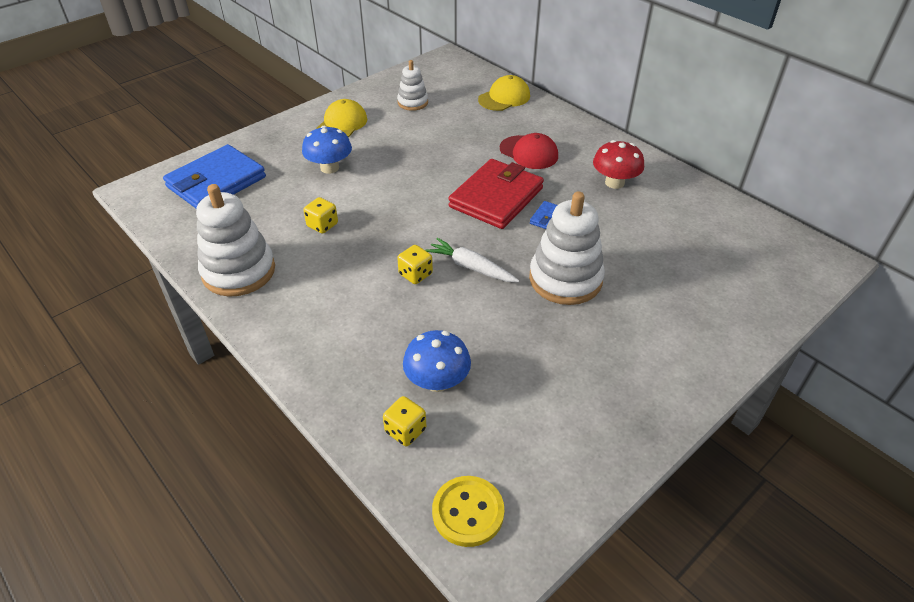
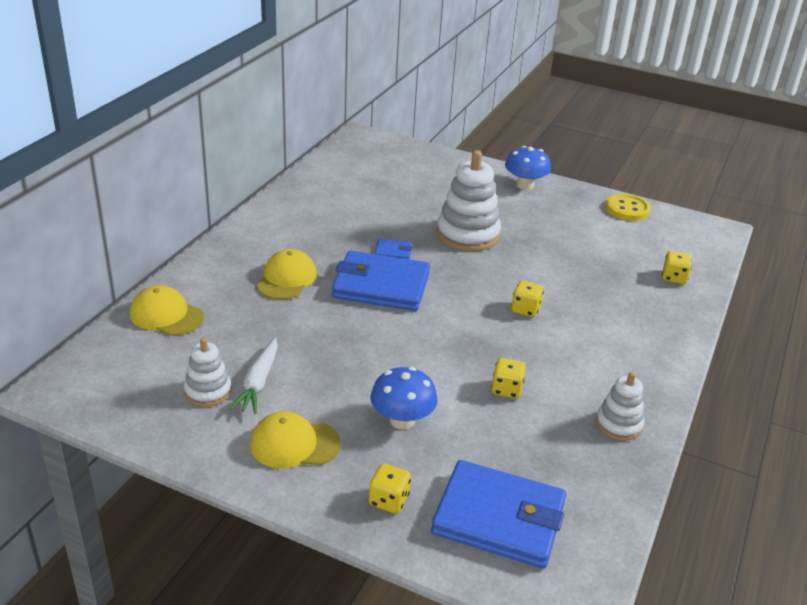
camera: 115 degrees left, 10 degrees down
white stacking toy [196,184,275,297] -> white stacking toy [596,372,644,441], size x0.56
blue mushroom [403,330,471,392] -> blue mushroom moved to [505,146,551,190]
white carrot [425,238,519,282] -> white carrot moved to [230,338,278,414]
yellow button [432,476,504,547] -> yellow button moved to [605,194,651,221]
red wallet [448,159,544,229] -> blue wallet [332,251,430,311]
red cap [500,133,558,169] -> yellow cap [256,249,317,299]
red mushroom [593,140,644,189] -> none
none -> yellow dice [369,464,411,514]

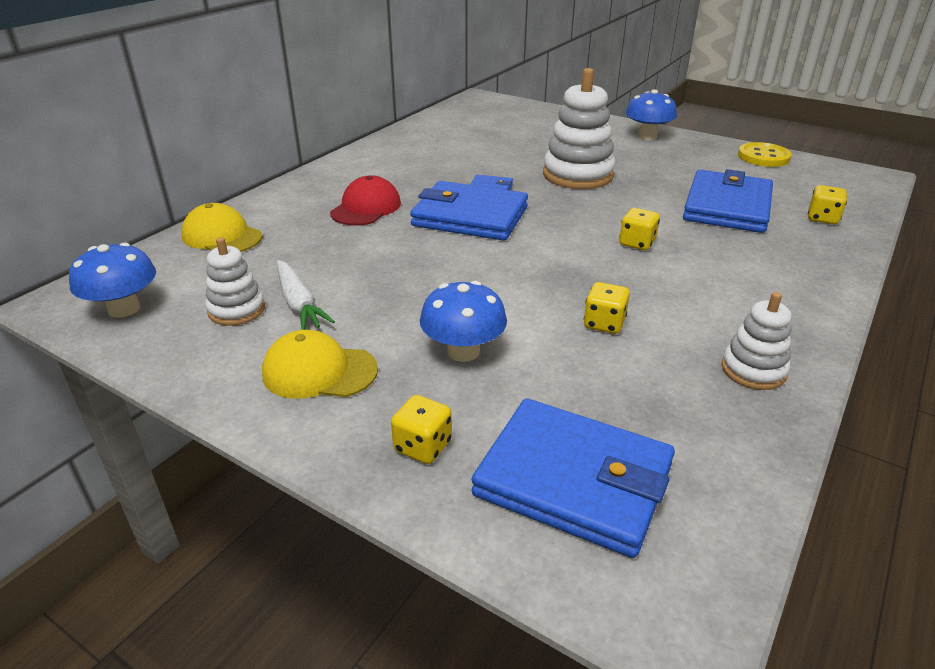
camera: 10 degrees right, 0 degrees up
white carrot [230,338,278,414] -> white carrot turned 45 degrees counterclockwise [277,260,335,330]
yellow cap [256,249,317,299] -> red cap [330,176,401,226]
none -> blue mushroom [69,242,156,318]
none -> blue wallet [683,169,773,233]

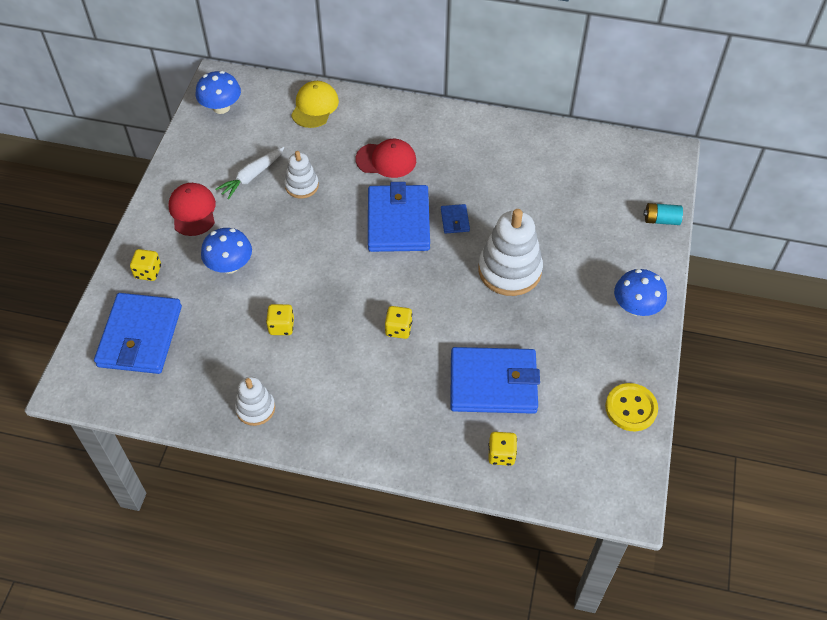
camera: 70 degrees right, 20 degrees up
white stacking toy [205,237,265,326] -> white stacking toy moved to [284,151,319,199]
yellow cap [262,330,378,399] -> red cap [168,183,216,236]
none -> turquoise battery [644,203,683,225]

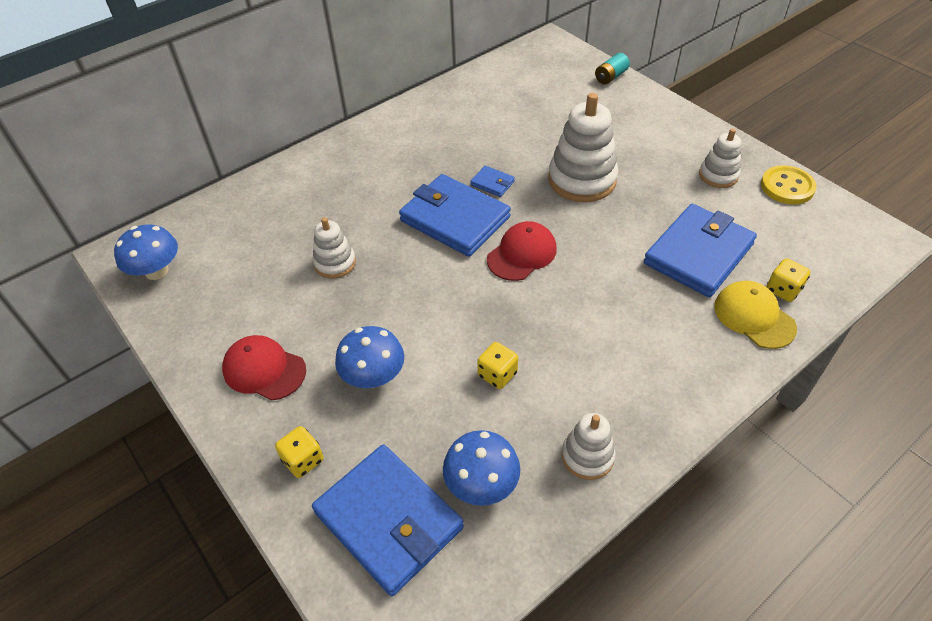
camera: 50 degrees left, 5 degrees down
white carrot [216,147,284,199] -> none
yellow cap [291,81,339,128] -> yellow cap moved to [714,281,797,349]
red cap [355,139,416,178] -> red cap moved to [487,221,557,281]
yellow dice [385,306,412,339] -> none
blue mushroom [614,269,667,316] -> blue mushroom moved to [443,430,520,506]
none -> white stacking toy [699,128,741,188]

